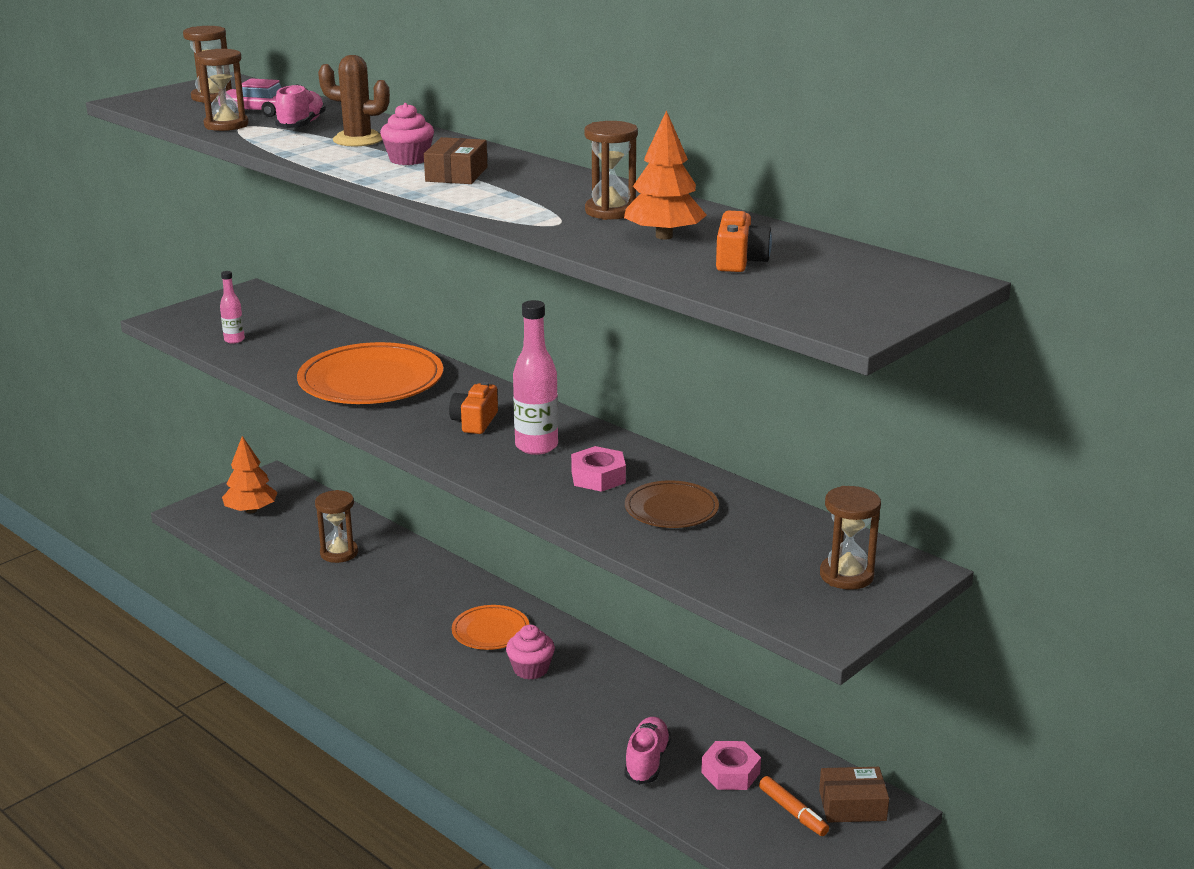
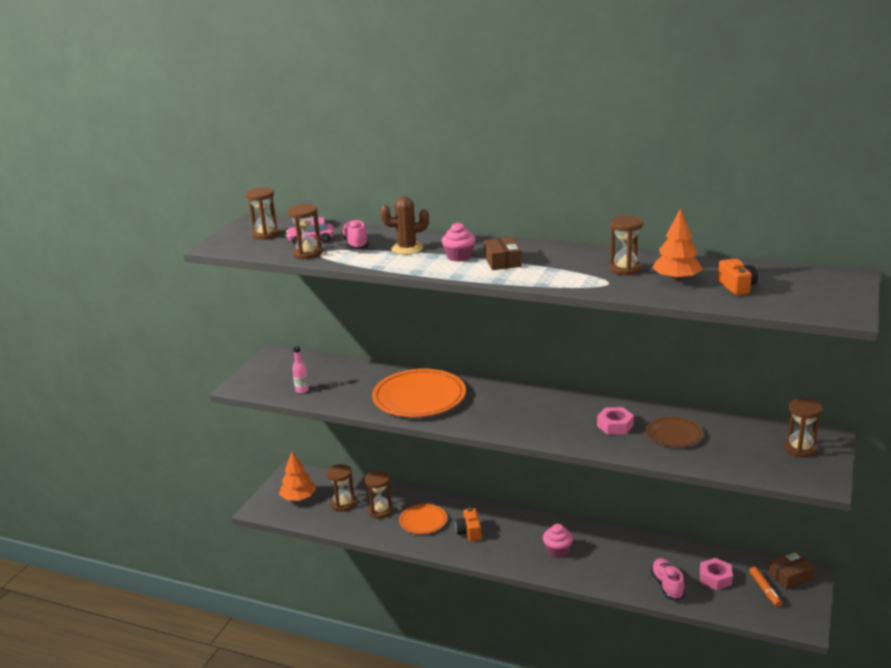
camera: 20 degrees left, 0 degrees up
orange camera [449,381,498,434] -> orange camera moved to [455,507,481,541]
orange plate [452,605,530,650] -> orange plate moved to [399,504,447,534]
pink bottle [513,300,558,455] -> none
orange marker [759,776,829,836] -> orange marker turned 45 degrees clockwise [749,567,782,607]
none -> brown hourglass [327,464,355,512]

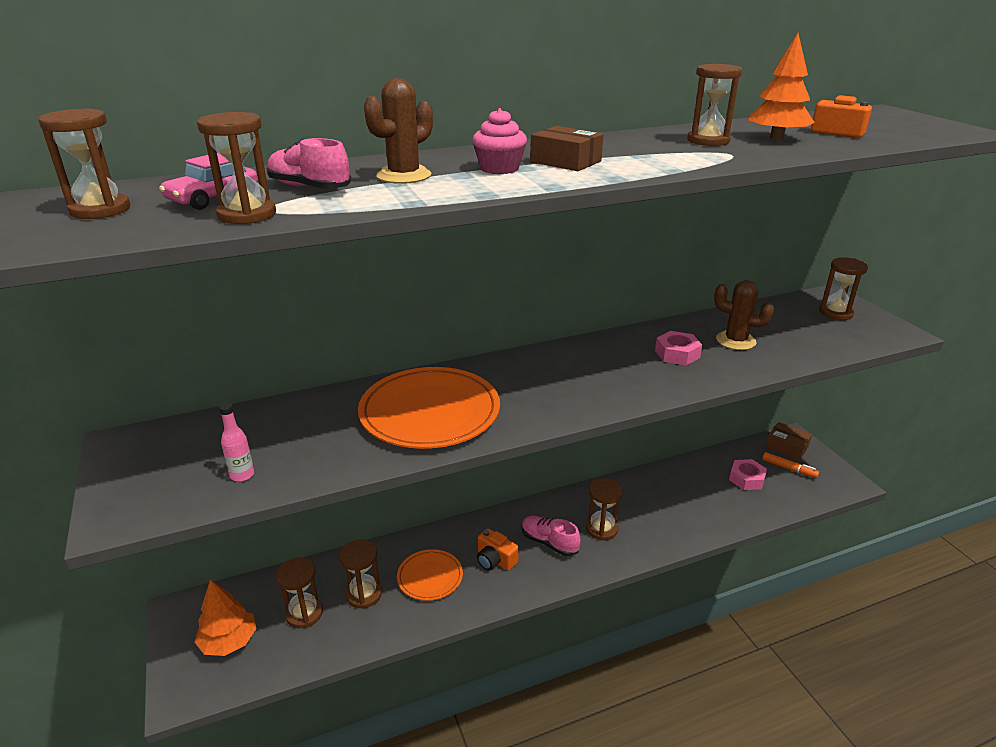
camera: 45 degrees left, 5 degrees up
pink cupcake [543,524,573,558] -> brown hourglass [586,478,623,541]
brown plate [646,417,703,448] -> brown cactus [714,280,774,350]
pink shoe [651,558,685,601] -> pink shoe moved to [522,516,581,556]
brown box [768,551,815,590] -> brown box turned 75 degrees counterclockwise [766,422,812,460]

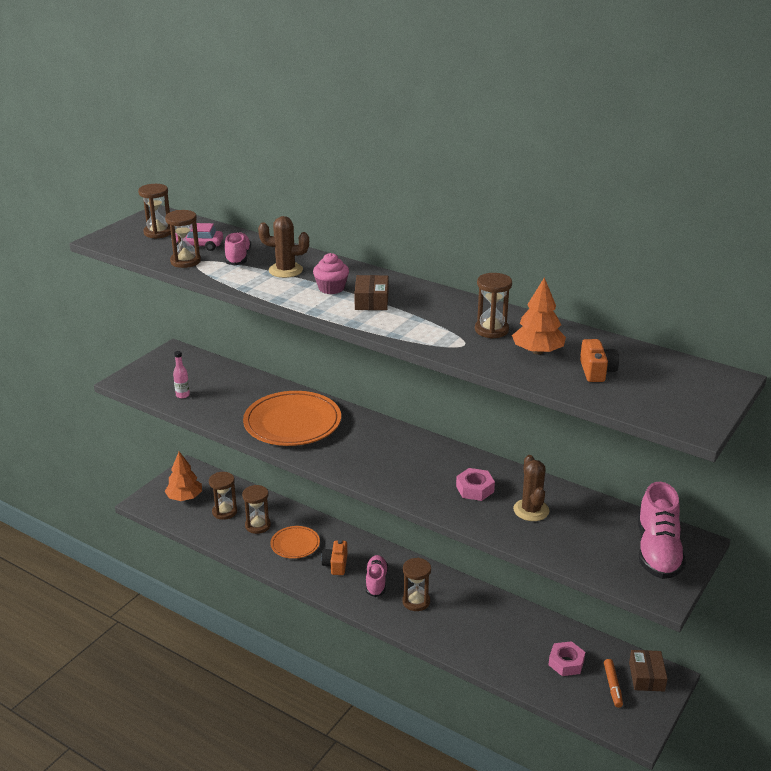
camera: 55 degrees right, 0 degrees up
brown hourglass [819,257,868,320] -> pink shoe [638,482,686,579]

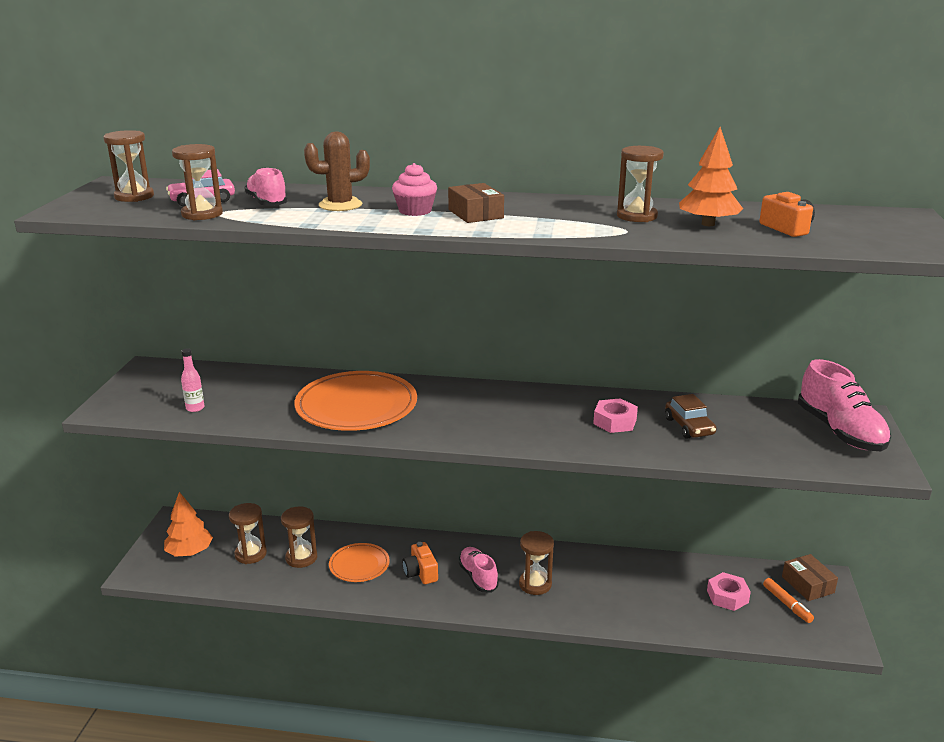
camera: 25 degrees left, 5 degrees down
brown cactus [513,455,549,521] -> brown car [665,394,716,439]

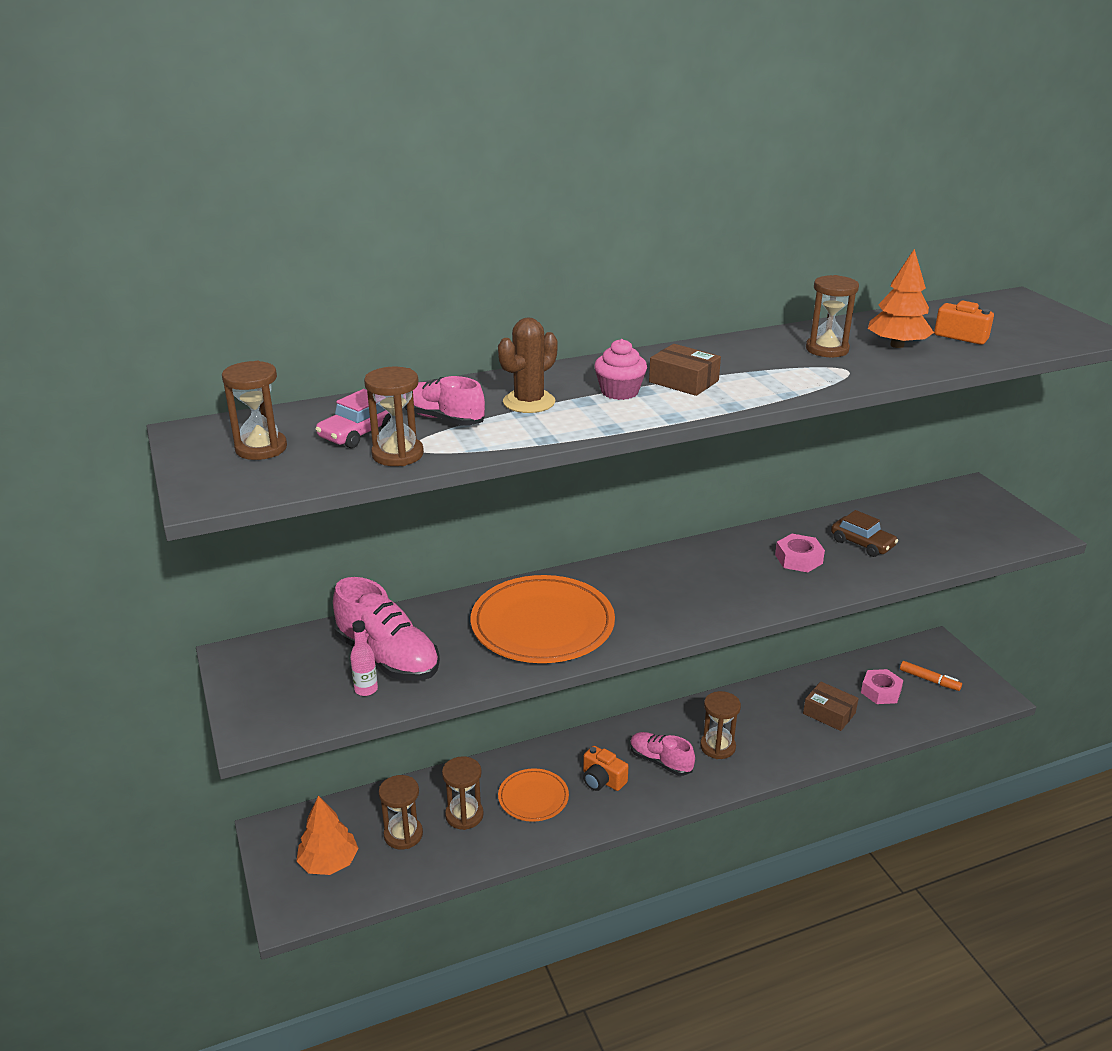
camera: 30 degrees left, 5 degrees up
brown box [782,554,838,601] -> brown box moved to [803,682,859,731]
pink shoe [798,359,891,451] -> pink shoe moved to [333,577,440,681]

